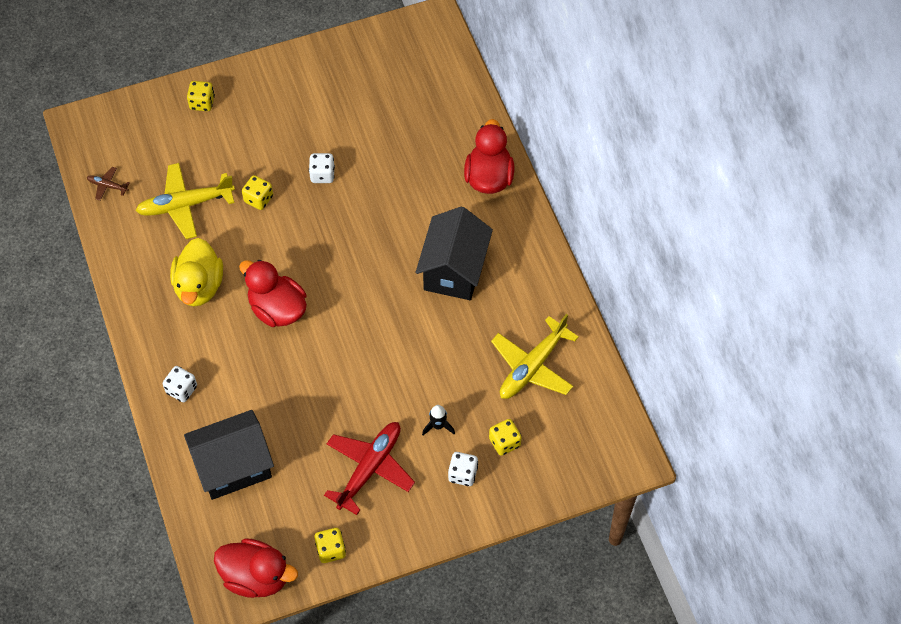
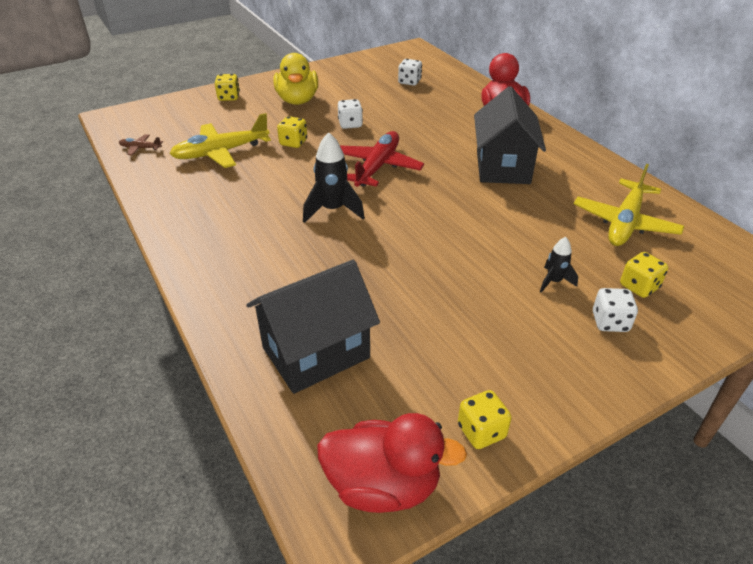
camera: 10 degrees left, 20 degrees down
white dice [163,366,197,402] -> white dice moved to [398,59,422,86]
yellow duck [170,238,223,306] -> yellow duck moved to [273,53,318,105]
red duck [239,260,307,327] -> black rocket [303,132,365,223]
red plane [324,422,415,515] -> red plane moved to [340,131,424,187]

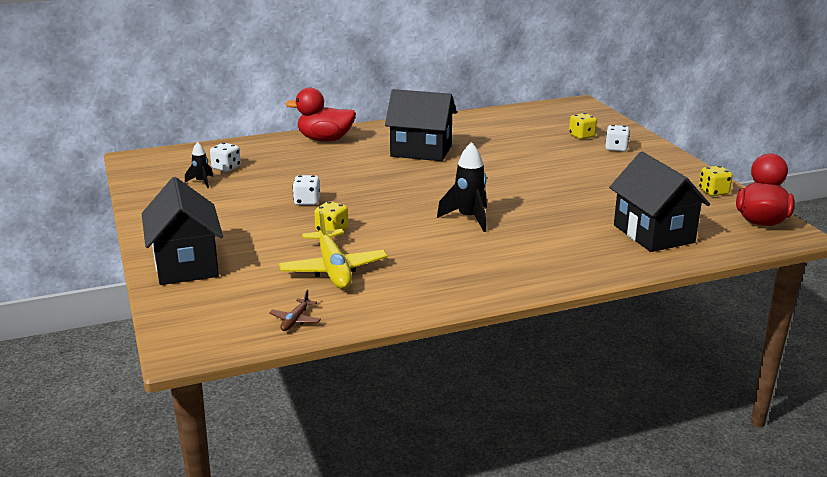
camera: 80 degrees left, 15 degrees down
yellow dice [215,74,240,101] -> black house [142,177,223,285]
yellow duck [273,53,318,105] -> none
red plane [340,131,424,187] -> none
black rocket [540,237,578,293] -> black rocket moved to [185,142,213,188]
yellow plane [574,164,684,246] -> none

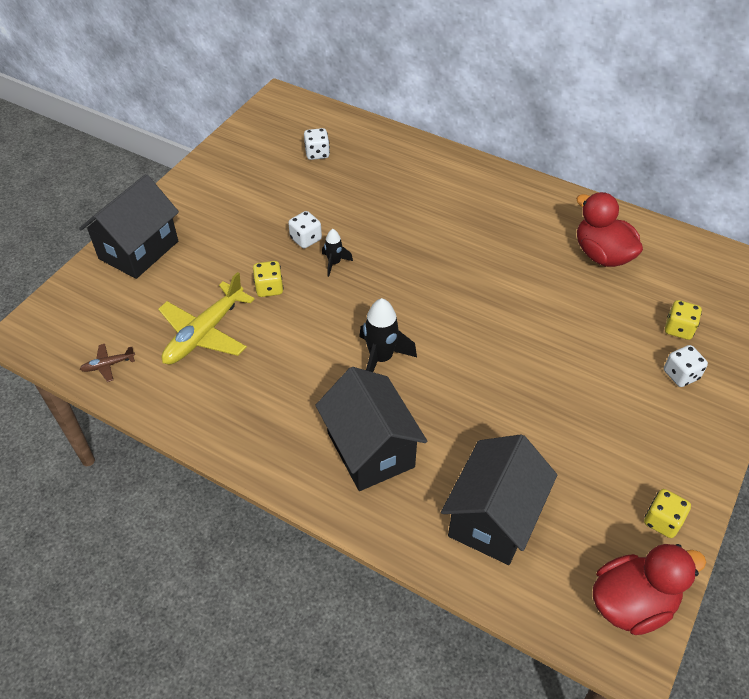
camera: 50 degrees right, 25 degrees up
black rocket [185,142,213,188] -> black rocket moved to [322,229,353,277]
red duck [286,88,356,142] -> red duck moved to [576,192,643,267]
black house [385,89,457,161] -> black house moved to [315,367,427,491]

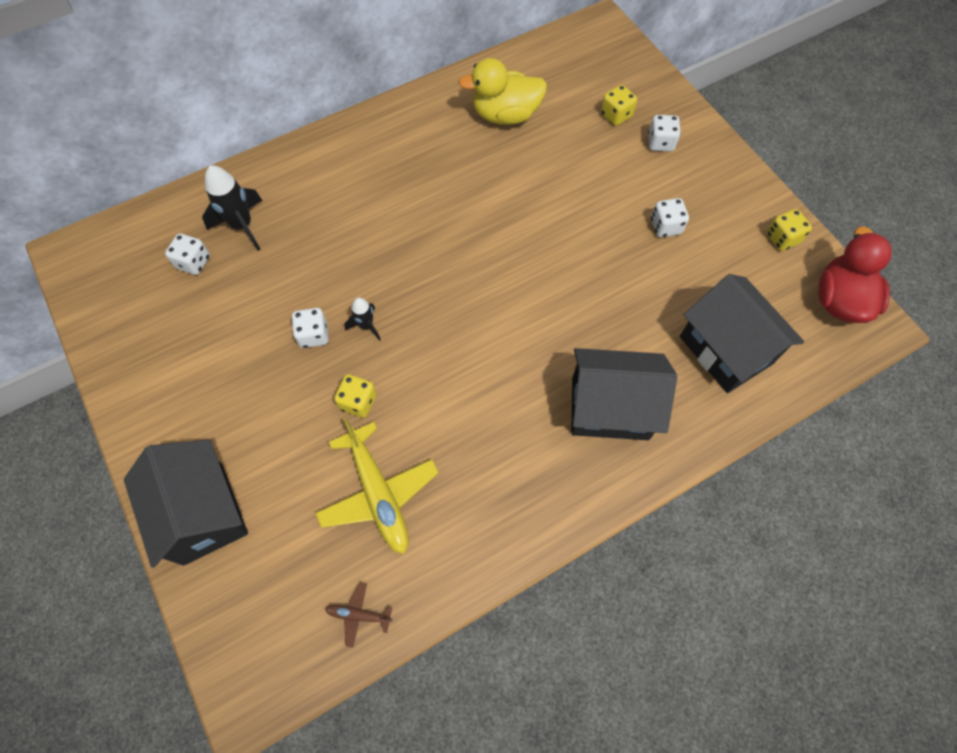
camera: 60 degrees left, 15 degrees up
brown plane [80,344,135,382] -> brown plane turned 90 degrees clockwise [325,583,392,648]
black rocket [359,298,417,372] -> black rocket moved to [202,165,262,251]
red duck [576,192,643,267] -> yellow duck [458,58,547,125]
none -> white dice [651,198,689,237]

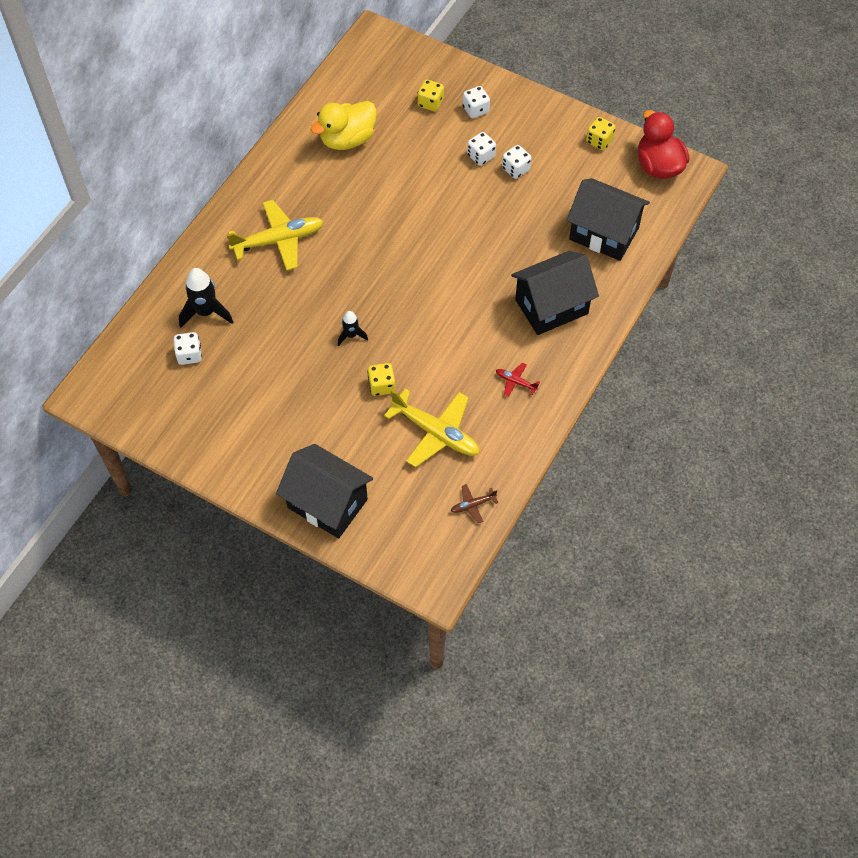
camera: 30 degrees left, 5 degrees down
white dice [291,308,329,348] -> white dice moved to [467,132,496,166]
none -> yellow plane [227,200,324,271]
none -> red plane [496,363,540,397]

